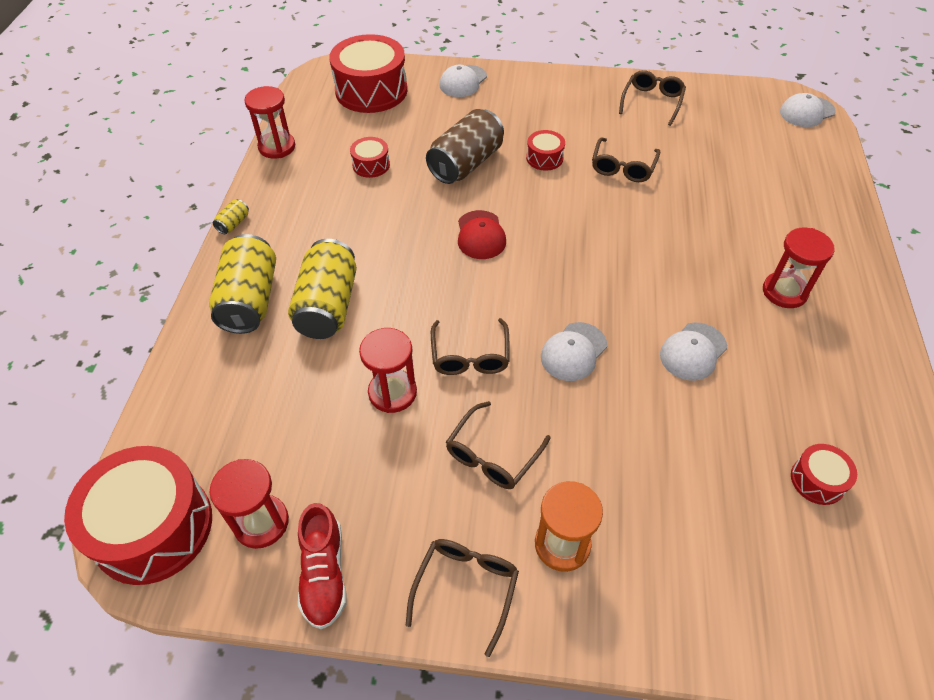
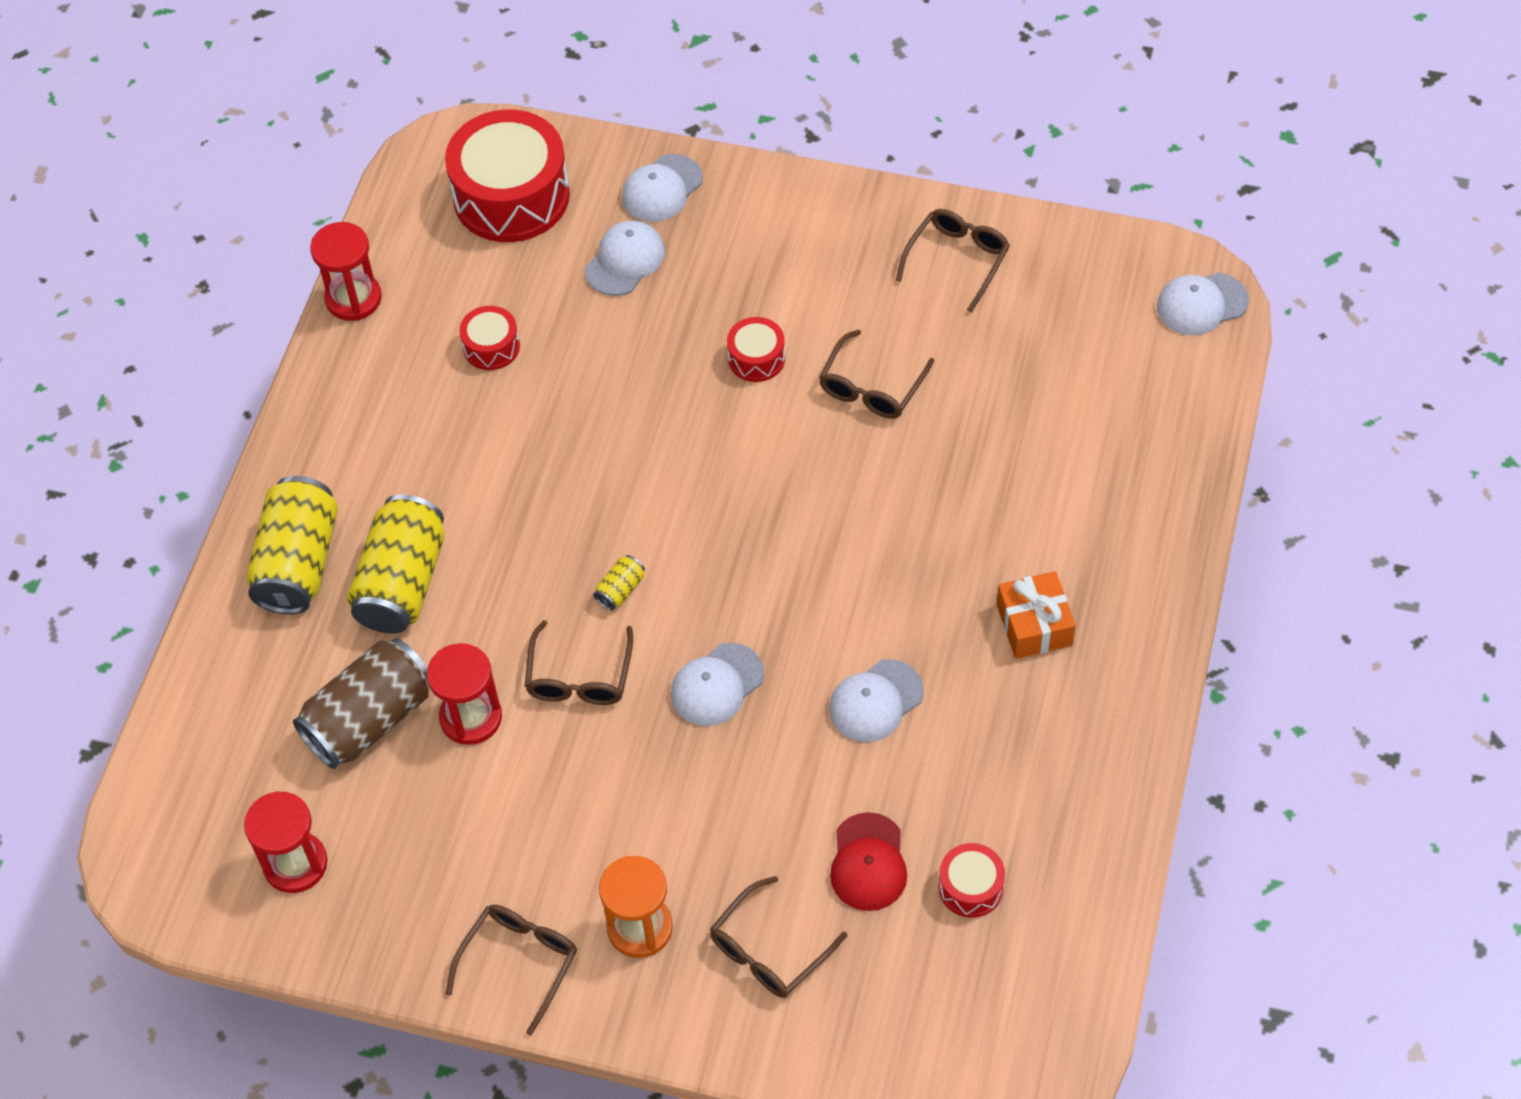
camera: 10 degrees right, 5 degrees up
red drum [64,446,212,585] -> none
yellow can [213,199,249,234] -> yellow can moved to [593,555,645,610]
red shoe [298,503,347,630] -> none
brown can [426,109,504,184] -> brown can moved to [293,638,429,769]
brown glasses [446,401,551,489] -> brown glasses moved to [710,876,847,998]
red cap [458,210,506,259] -> red cap moved to [830,812,907,911]
red hourglass [763,228,835,308] -> orange gift [997,571,1076,659]
none -> white cap [585,220,665,296]

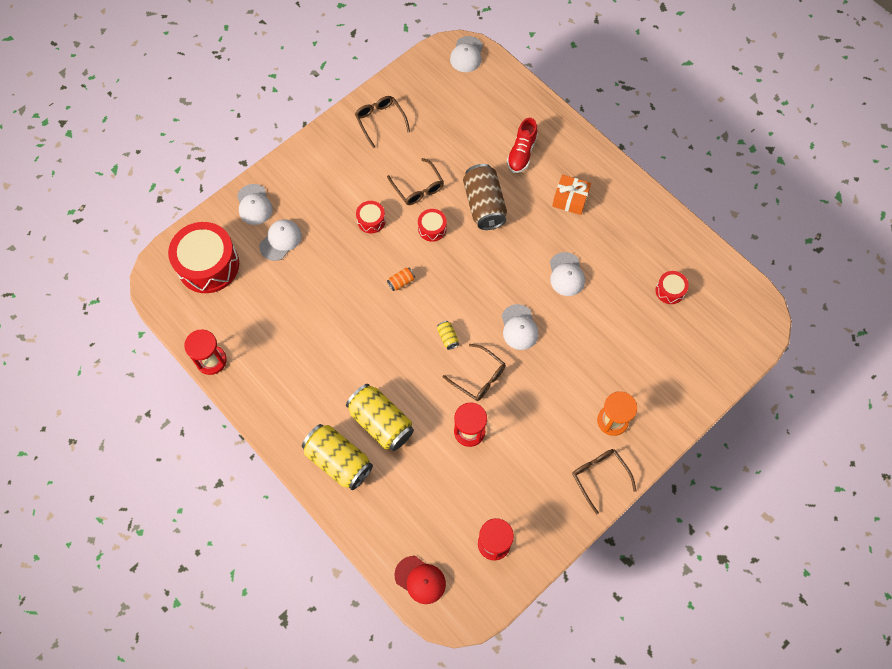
camera: 60 degrees left, 10 degrees up
brown can [293,638,429,769] -> brown can moved to [463,164,507,230]
red drum [459,306,520,370] -> red drum moved to [418,209,447,242]
white cap [585,220,665,296] -> white cap turned 60 degrees clockwise [259,219,302,261]
brown glasses [710,876,847,998] -> none
red cap [830,812,907,911] -> red cap moved to [395,556,446,604]
none -> orange can [387,268,415,291]
none -> red shoe [507,118,538,173]

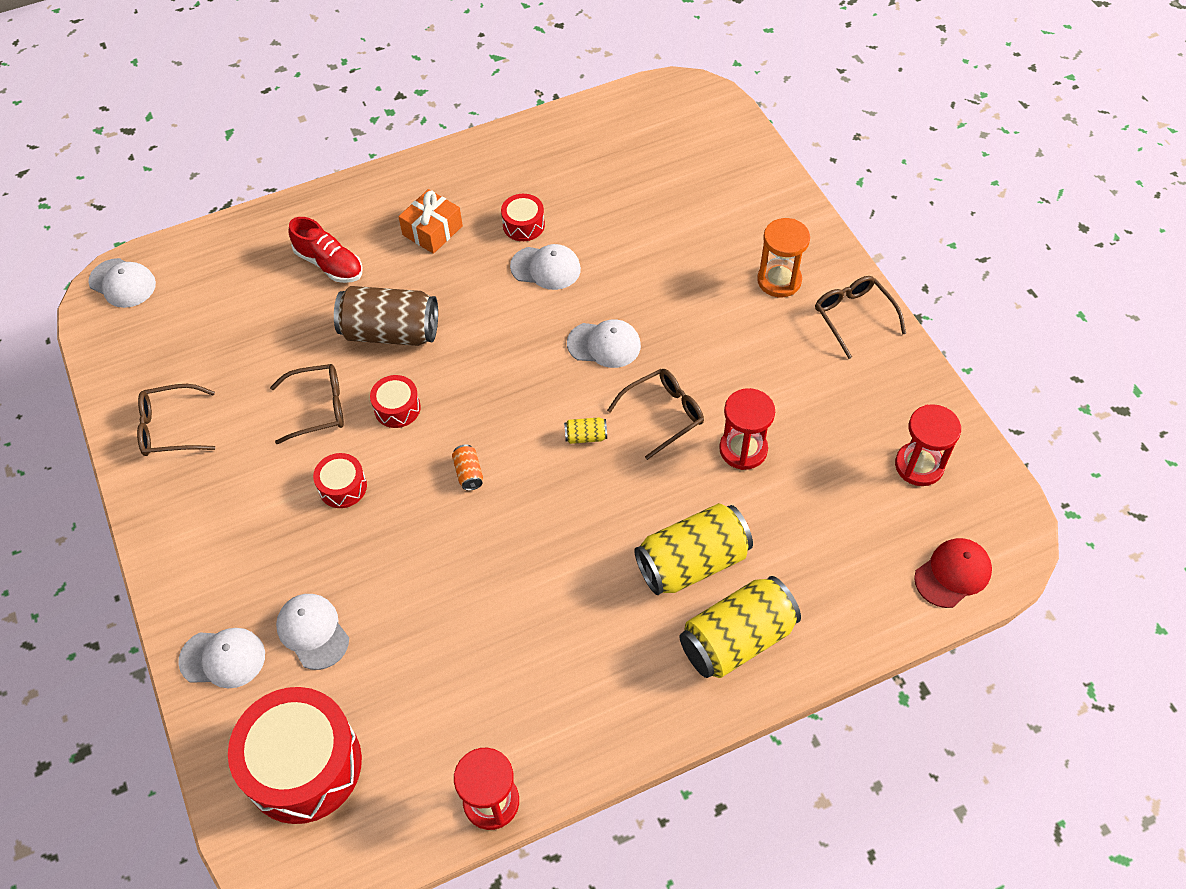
camera: 70 degrees left, 10 degrees down
brown glasses [572,449,636,515] -> brown glasses turned 75 degrees clockwise [815,276,906,359]
red drum [656,271,689,304] -> red drum moved to [501,194,545,241]

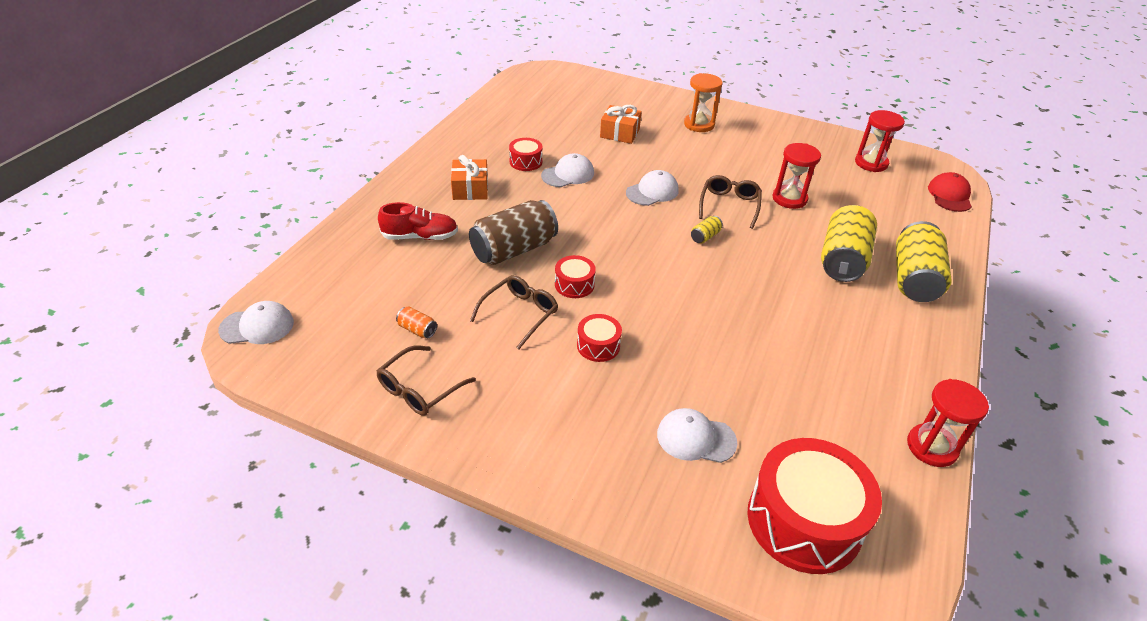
camera: 45 degrees left, 15 degrees down
white cap [178,628,265,689] -> none
orange can [452,444,483,491] -> orange can moved to [396,306,437,338]
brown glasses [815,276,906,359] -> none
none -> orange gift [600,105,642,144]

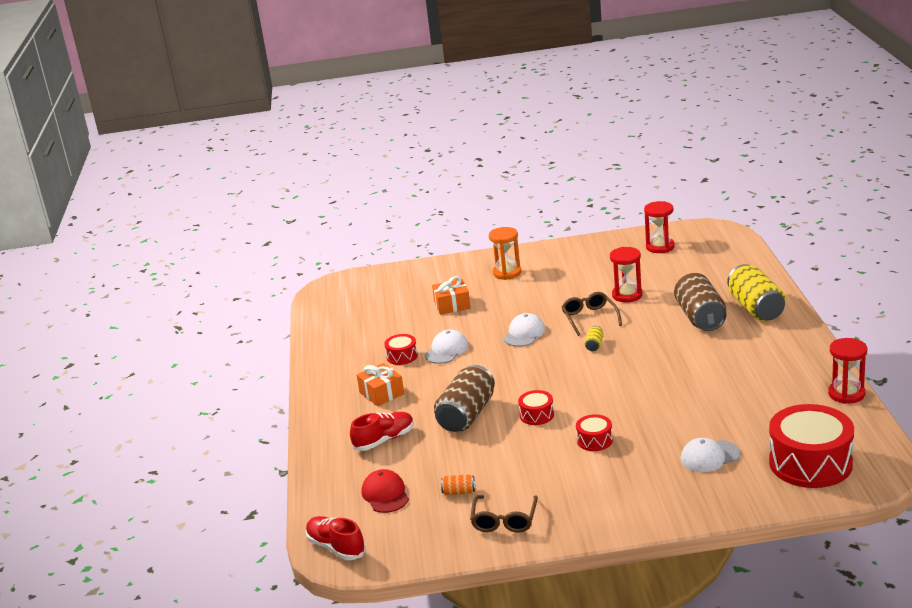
camera: 25 degrees left, 15 degrees down
white cap [218,301,294,344] -> red shoe [306,516,366,560]
brown glasses [470,275,558,349] -> none
yellow can [821,205,877,282] -> brown can [674,273,727,331]
red cap [928,172,972,212] -> red cap moved to [361,469,409,513]

